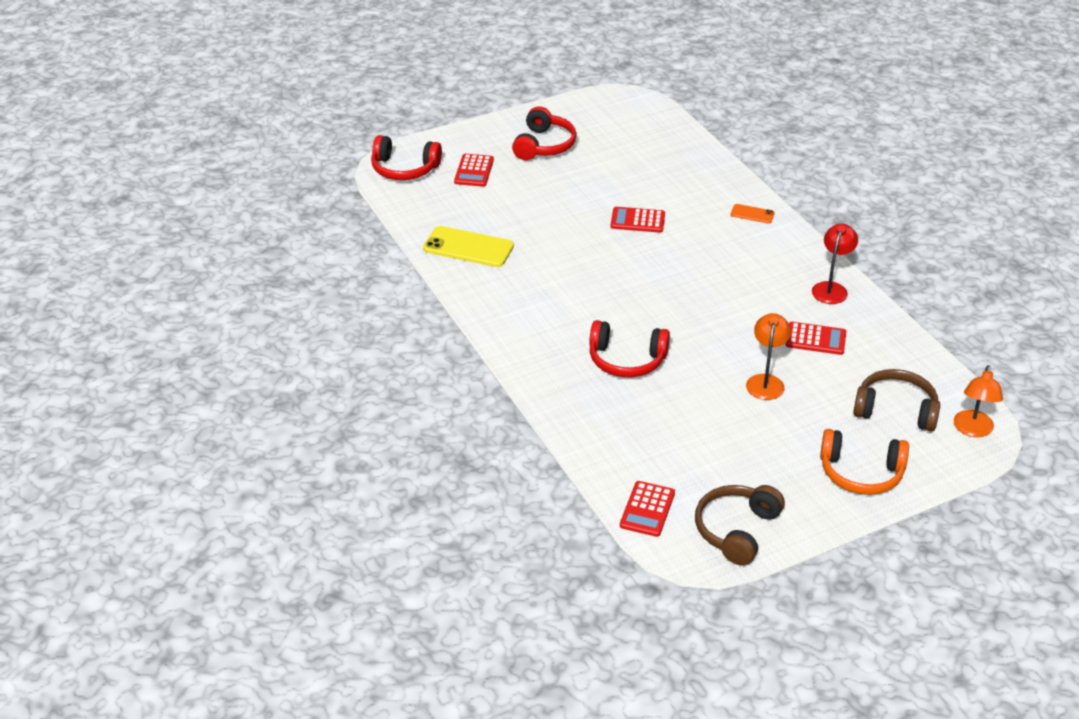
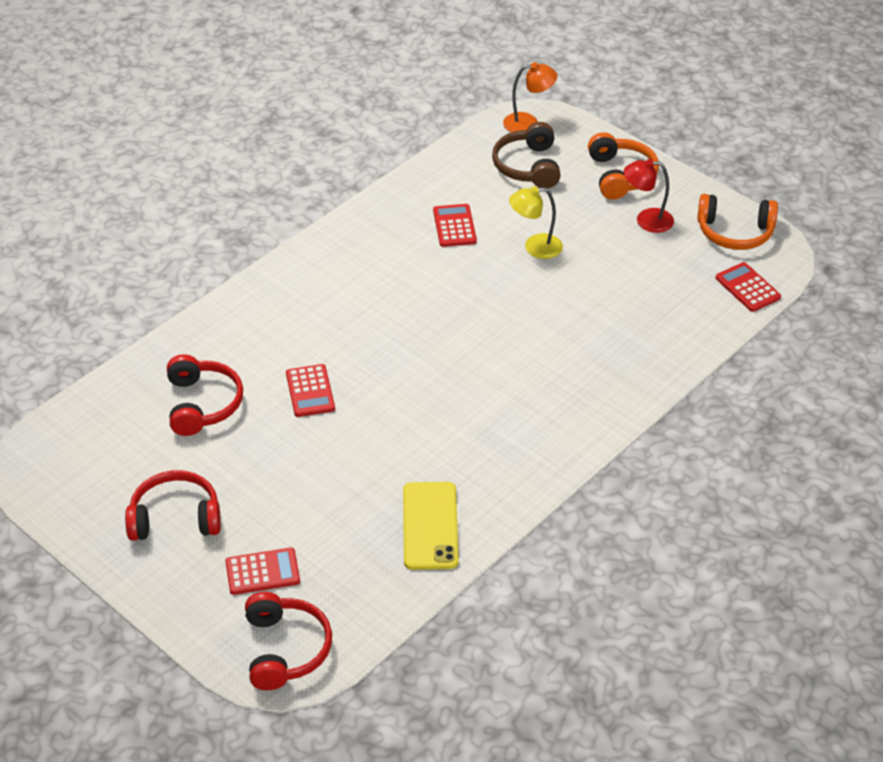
camera: 110 degrees left, 5 degrees up
red headphones [589,320,670,378] -> red headphones moved to [167,354,243,436]
red calculator [620,481,675,537] -> red calculator turned 120 degrees counterclockwise [716,262,781,312]
brown headphones [695,485,785,566] -> orange headphones [697,194,778,250]
orange phone [731,204,775,224] -> none
orange lamp [746,313,791,400] -> yellow lamp [509,186,563,259]
red lamp [812,224,858,304] -> red lamp moved to [624,159,674,233]

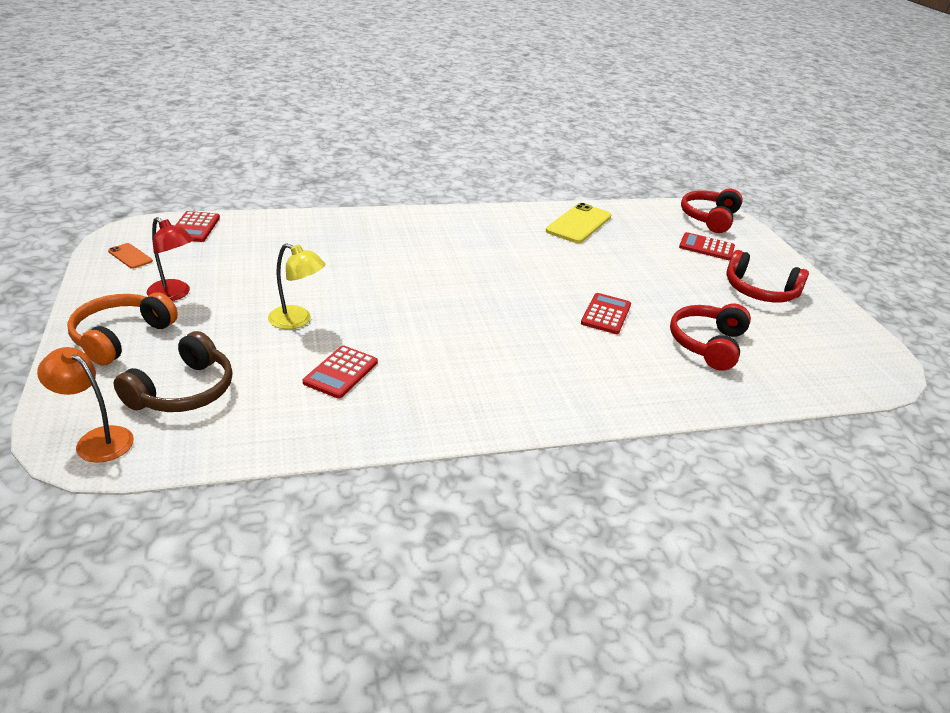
camera: 150 degrees left, 10 degrees down
orange headphones [697,194,778,250] -> orange phone [108,243,153,269]

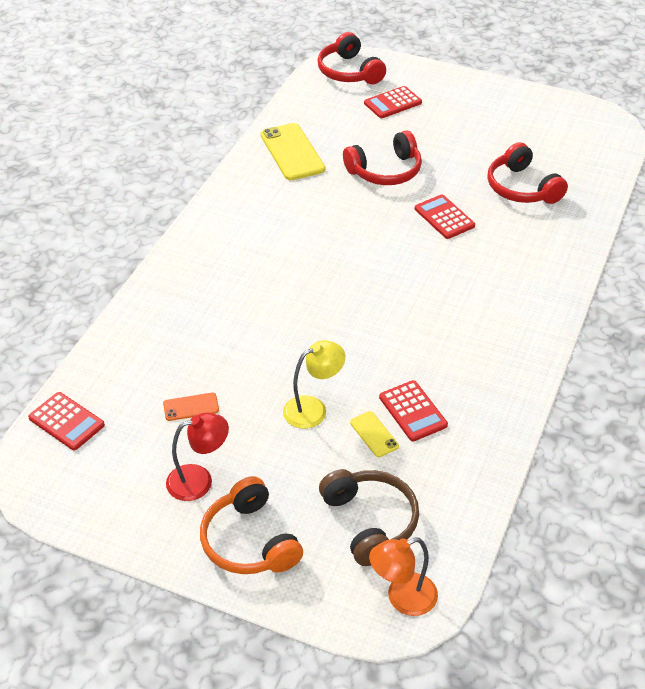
camera: 50 degrees left, 10 degrees up
orange phone [108,243,153,269] -> orange phone moved to [163,393,219,421]
red headphones [727,250,809,303] -> red headphones moved to [343,130,422,185]
none -> yellow phone [350,411,399,457]

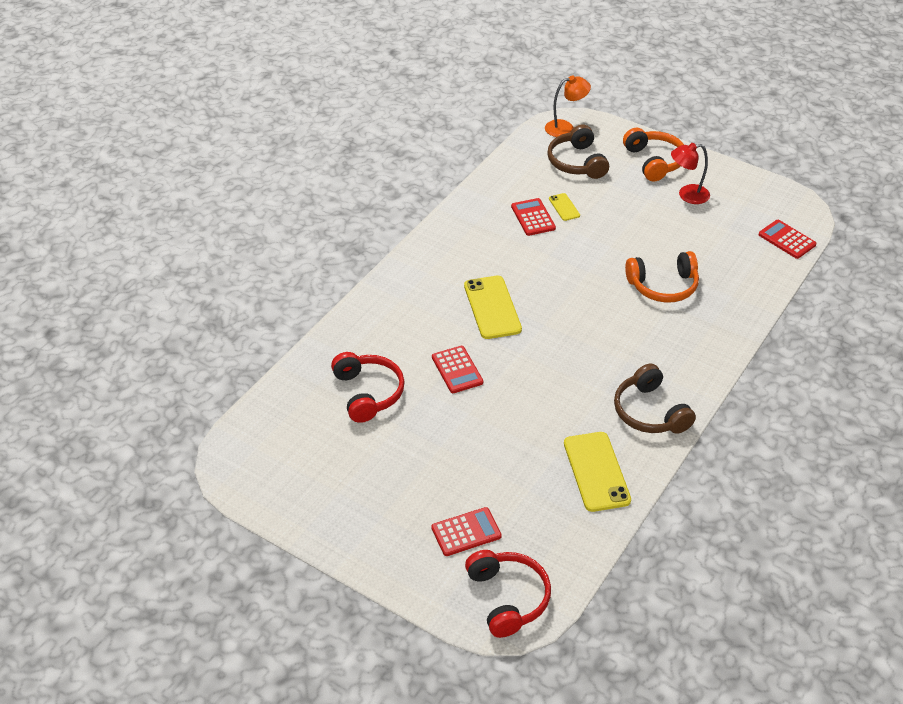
camera: 170 degrees left, 0 degrees up
orange phone [163,393,219,421] -> none
yellow lamp [283,340,345,429] -> none
red headphones [343,130,422,185] -> none
none -> yellow phone [464,276,522,339]
none -> brown headphones [614,364,696,434]
none -> orange headphones [625,251,699,303]

